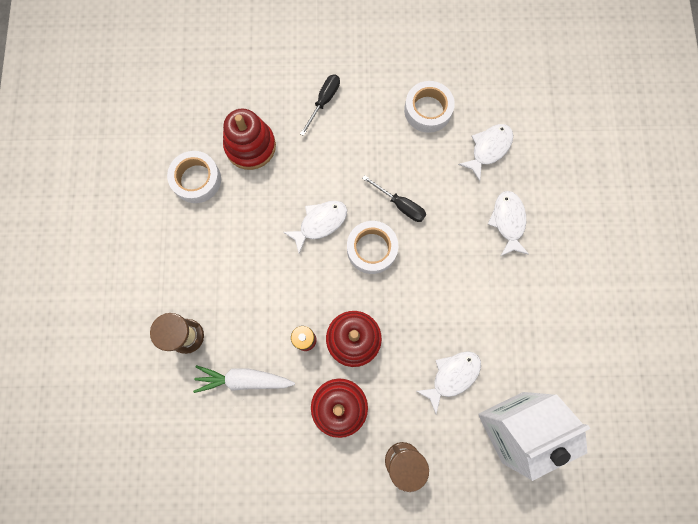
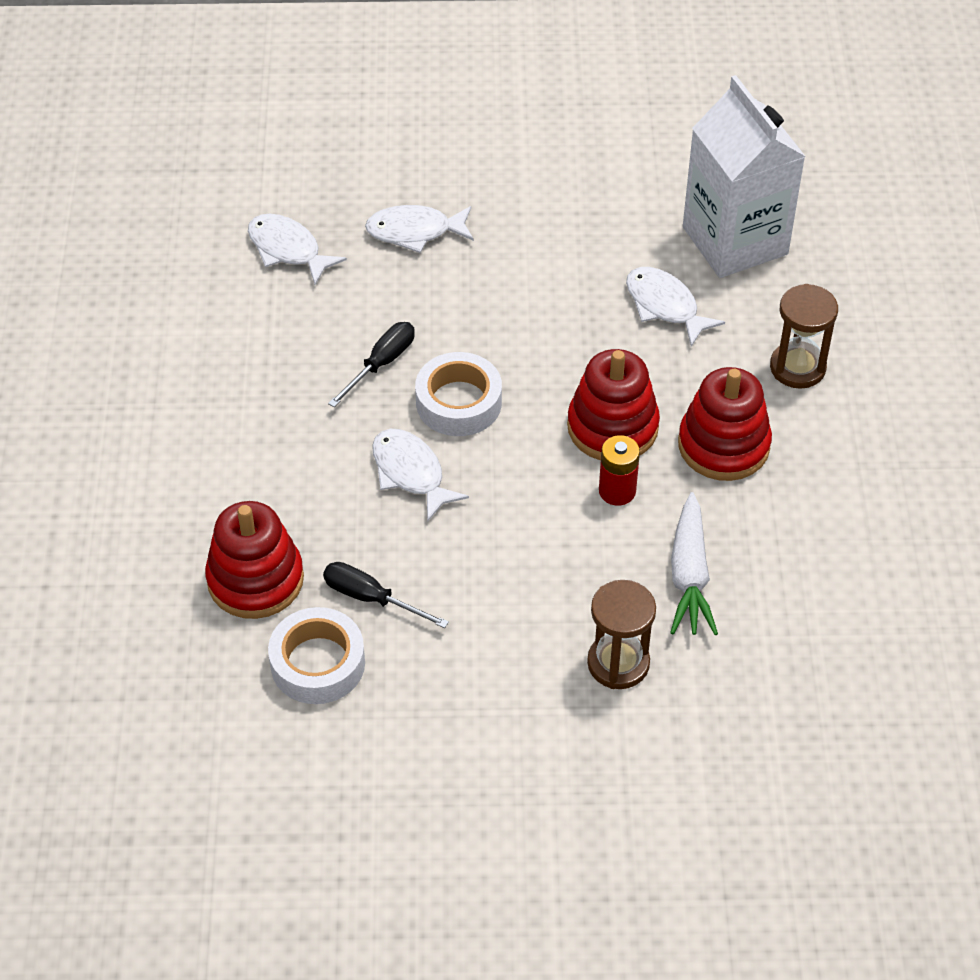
camera: 90 degrees left, 25 degrees down
black screwdriver [300,74,340,136] -> black screwdriver moved to [323,562,449,628]
white tape [404,81,455,133] -> none

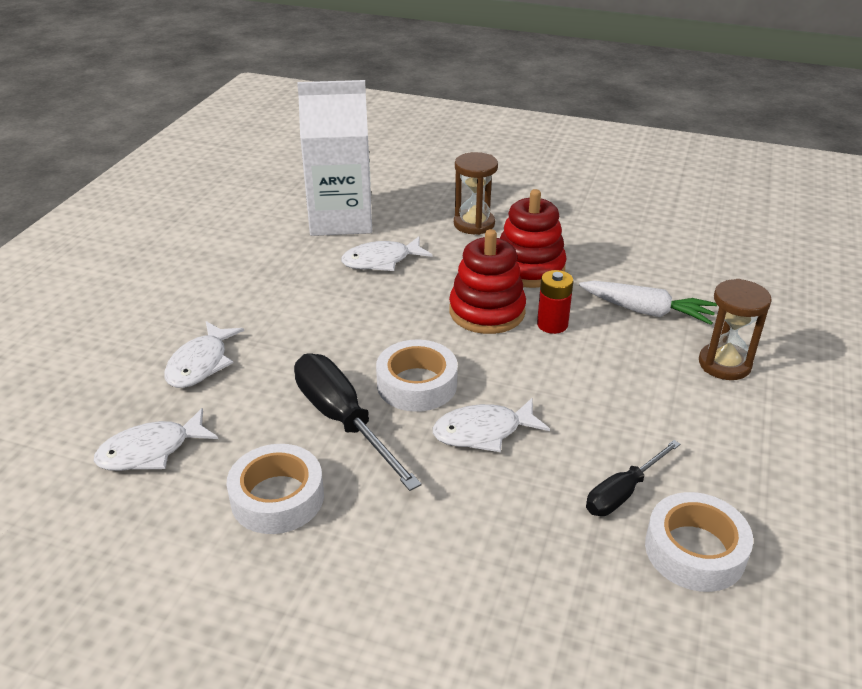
camera: 70 degrees left, 15 degrees down
red stacking toy [205,501,304,619] -> none
black screwdriver [328,322,415,407] -> black screwdriver [294,353,422,491], size x1.68
none -> white tape [227,444,324,534]

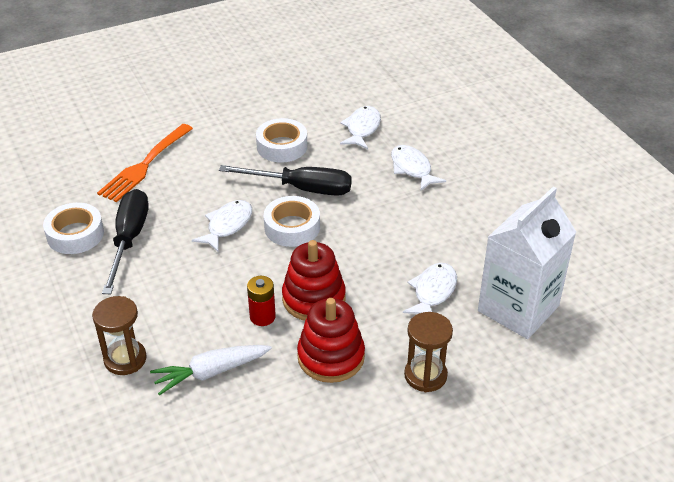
camera: 135 degrees right, 5 degrees up
black screwdriver [586,440,681,516] -> black screwdriver [102,189,149,294], size x1.68
none -> orange fork [97,124,193,202]

